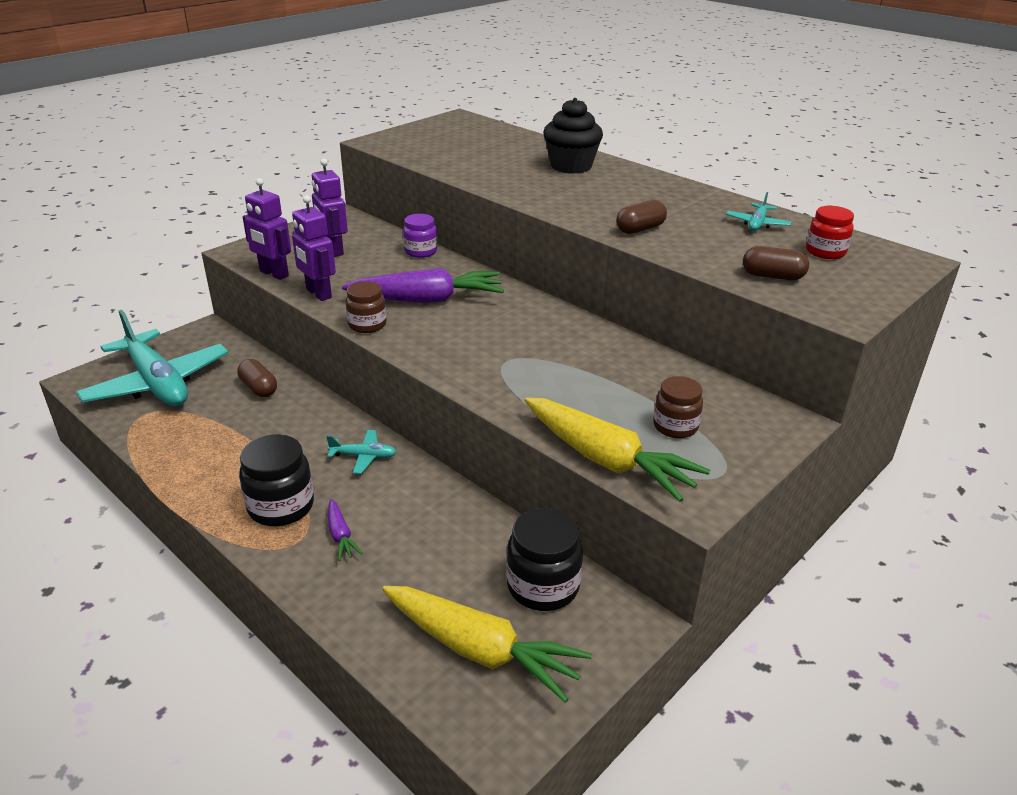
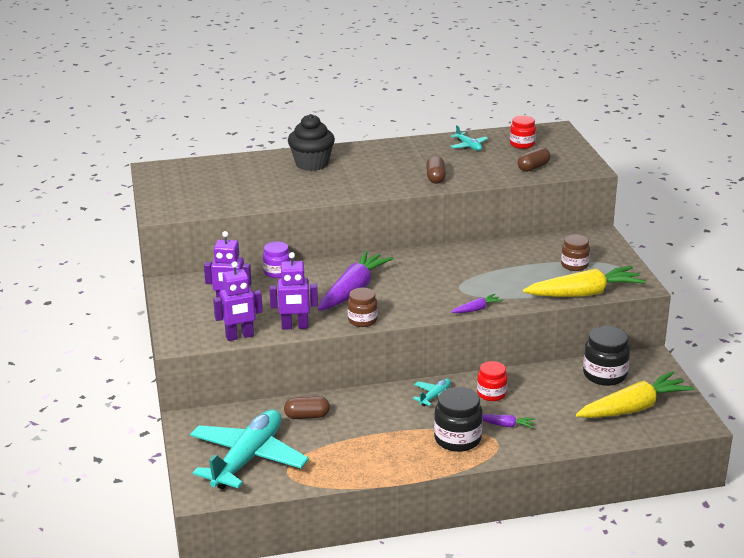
camera: 55 degrees left, 5 degrees down
turquoise plane [76,310,229,406] -> turquoise plane turned 60 degrees counterclockwise [190,409,309,489]
none -> purple carrot [451,294,503,313]
none -> red jar [477,361,508,401]

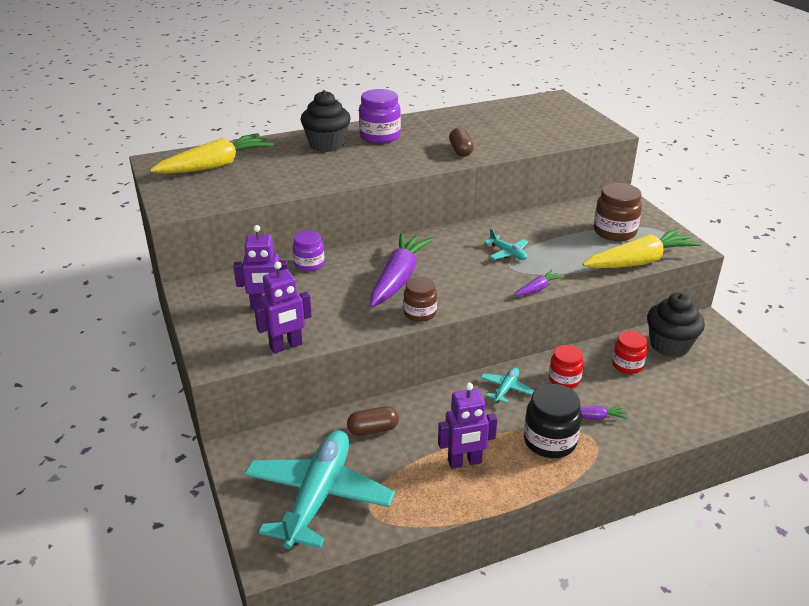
camera: 10 degrees left, 5 degrees up
purple robot [269,252,318,330] -> purple robot moved to [438,383,497,469]
turquoise plane [450,125,488,151] -> turquoise plane moved to [485,229,528,260]
red jar [510,116,536,149] -> red jar moved to [612,331,647,374]
brown capsule [518,147,550,172] -> none
brown jar [561,235,590,271] -> brown jar [594,183,642,241], size x1.52
yellow carrot [576,371,694,418] -> yellow carrot moved to [150,133,274,174]
black jar [583,326,630,386] -> black cupcake [647,293,705,357]
none -> purple jar [359,89,401,144]

